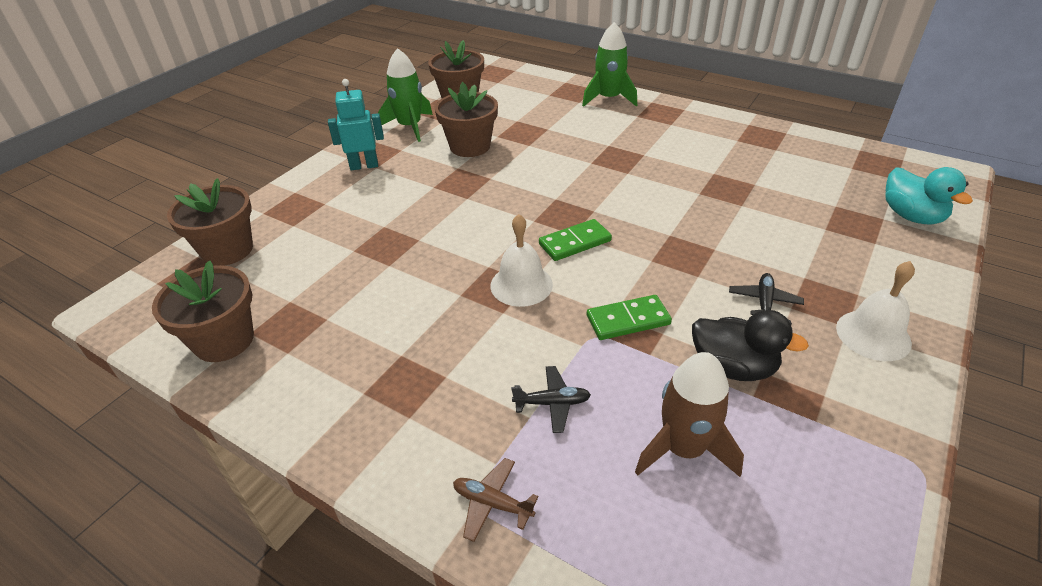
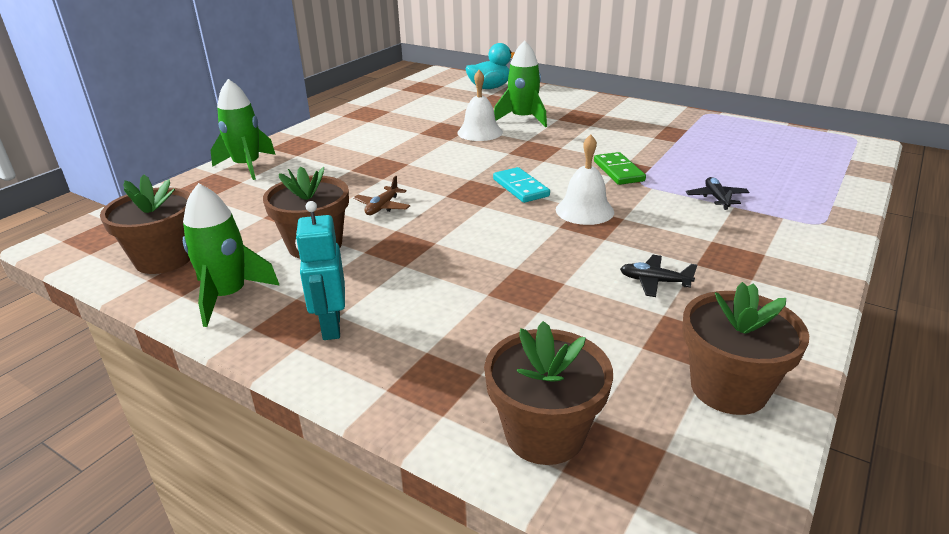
camera: 90 degrees left, 10 degrees down
brown plane [453,458,538,542] -> brown plane moved to [353,176,410,215]
green domino [539,219,612,261] -> turquoise domino [493,167,550,203]
brown rocket [635,352,744,477] -> none
black duck [692,310,809,381] -> none
black plane [729,273,804,315] -> black plane moved to [620,255,697,297]
white bell [836,261,915,361] -> white bell moved to [457,70,503,141]
none -> green rocket [494,40,547,127]

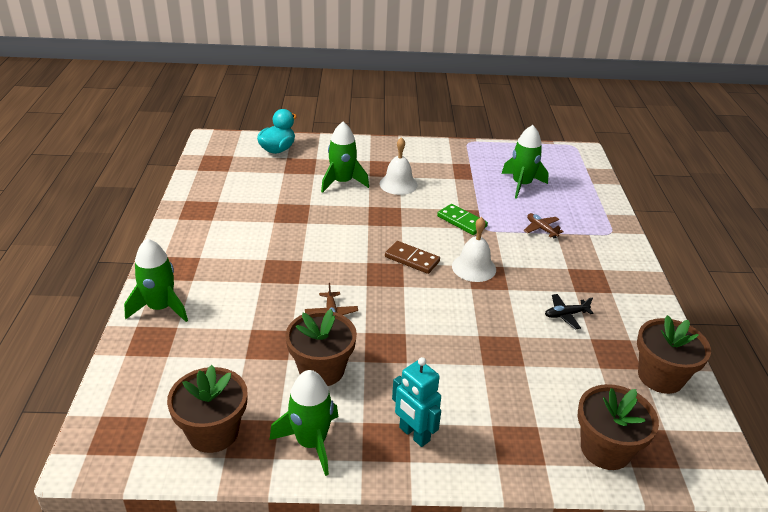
camera: 35 degrees left, 5 degrees up
white bell [457,70,503,141] -> white bell moved to [379,137,418,195]
turquoise domino [493,167,550,203] -> brown domino [385,241,440,274]
black plane [686,177,750,210] -> brown plane [524,213,564,238]
none -> green rocket [502,125,549,199]

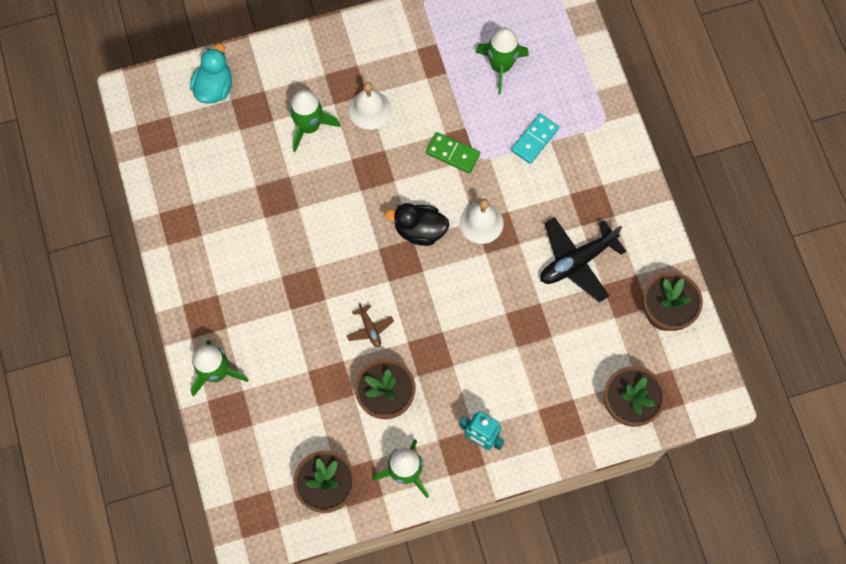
camera: 15 degrees left, 35 degrees up
brown domino [385,241,440,274] -> black duck [385,203,449,246]
brown plane [524,213,564,238] -> turquoise domino [511,114,559,164]
black plane [545,294,593,329] -> black plane [540,217,626,303], size x2.01

